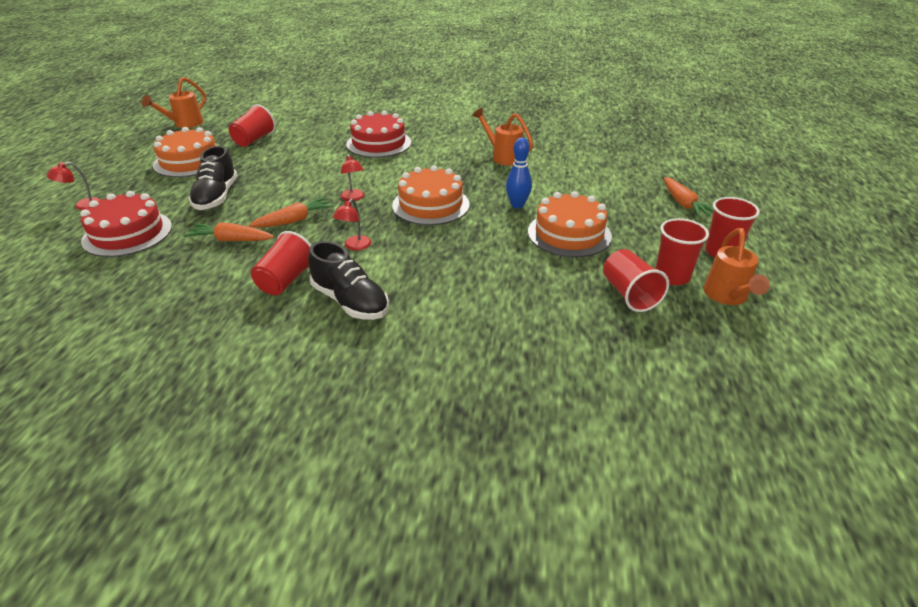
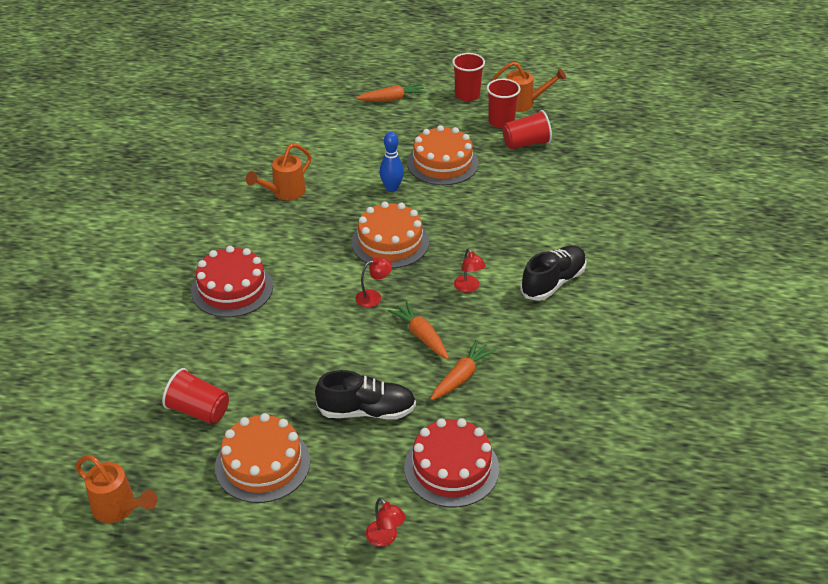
camera: 90 degrees left, 5 degrees up
orange carrot [183,223,274,241] -> orange carrot turned 150 degrees counterclockwise [431,340,496,400]
red cup [251,231,311,295] -> none
red lamp [333,199,371,250] -> red lamp turned 45 degrees clockwise [454,248,486,293]

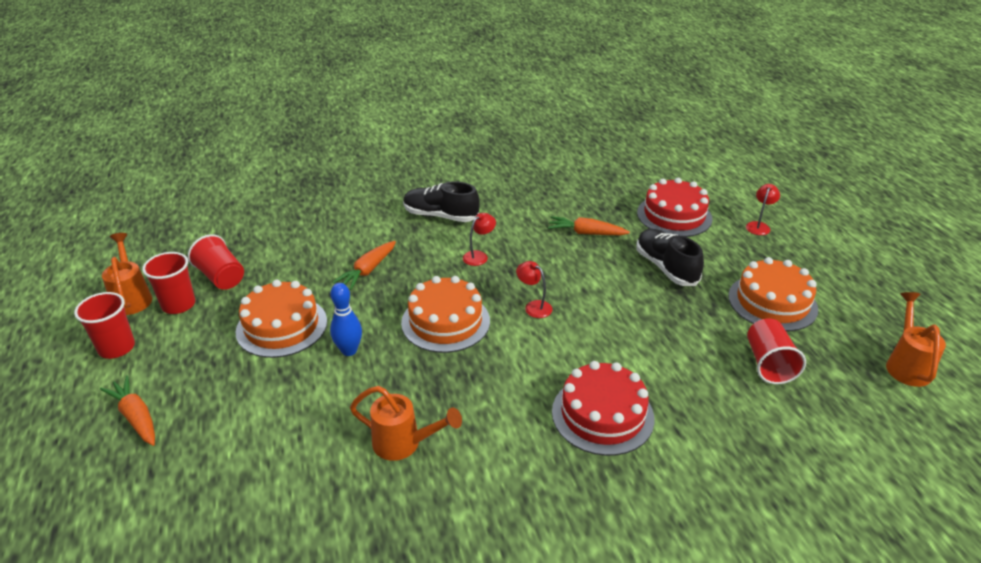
camera: 115 degrees left, 5 degrees down
orange carrot [388,301,449,359] -> orange carrot moved to [333,241,396,290]

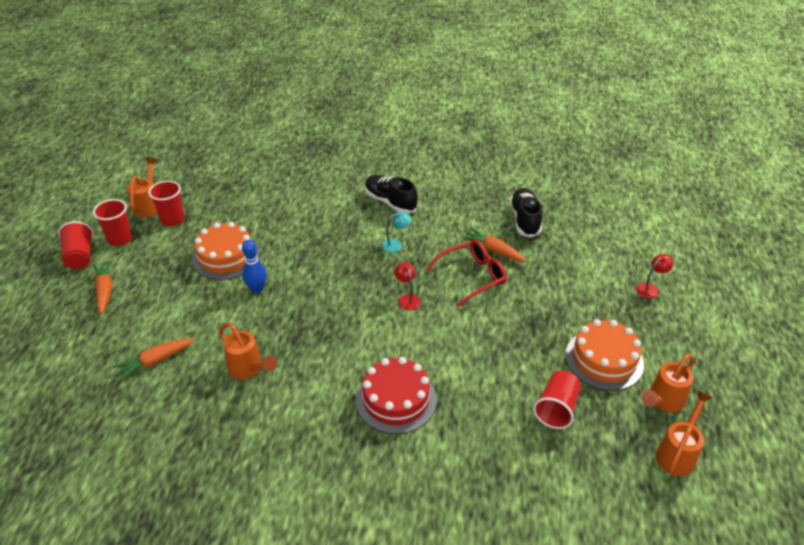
camera: 25 degrees right, 5 degrees up
red cup [188,234,244,290] -> red cup moved to [58,221,93,269]
orange carrot [333,241,396,290] -> orange carrot moved to [112,338,195,381]
orange cake [401,276,490,353] -> none
red lamp [463,213,496,266] -> turquoise lamp [381,212,411,252]
black shoe [636,229,704,286] -> black shoe moved to [510,188,542,238]
red cake [637,178,712,237] -> none
none -> red glasses [426,240,507,307]
none -> orange watering can [641,354,694,412]

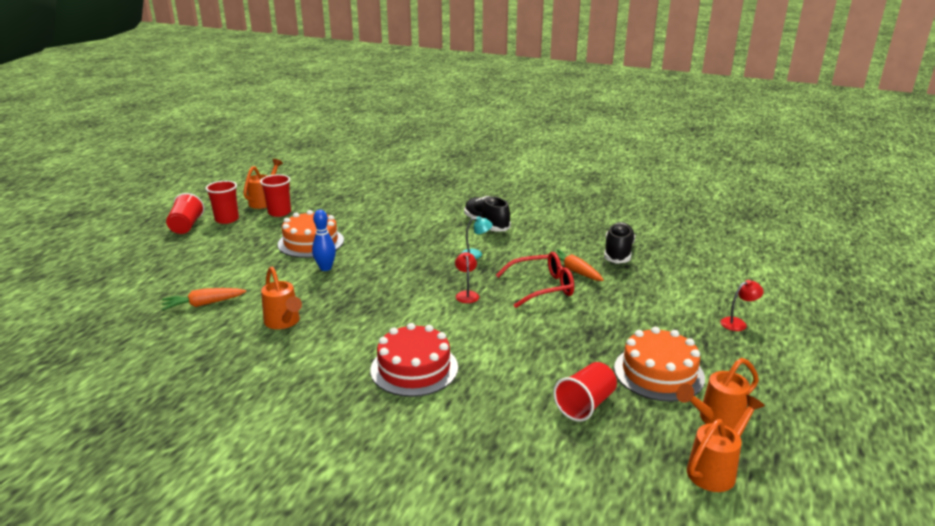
camera: 15 degrees right, 15 degrees down
orange carrot [93,261,113,314] -> none

